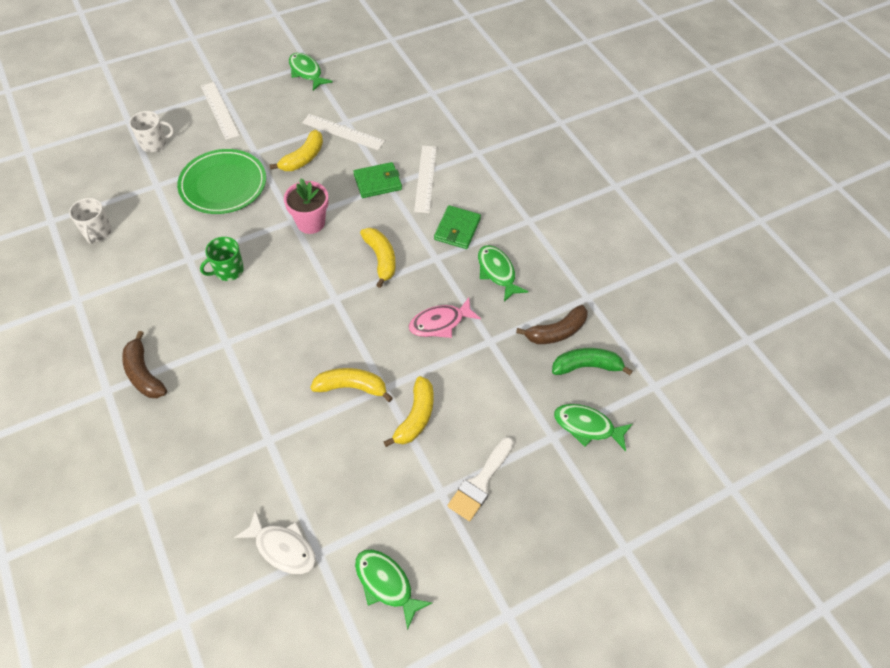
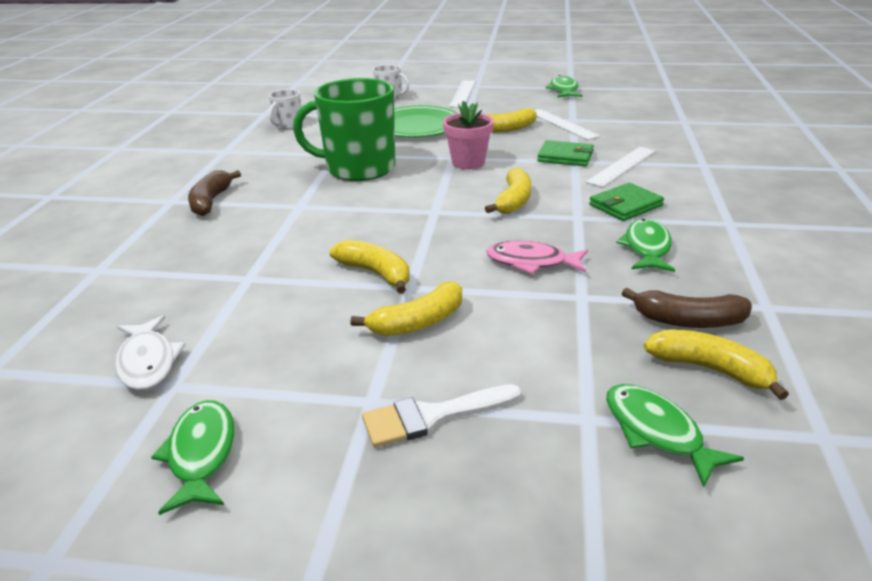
camera: 40 degrees right, 25 degrees down
green mug [200,237,244,281] -> green mug [293,78,395,181], size x2.13
green banana [552,348,633,375] -> yellow banana [643,329,789,400]

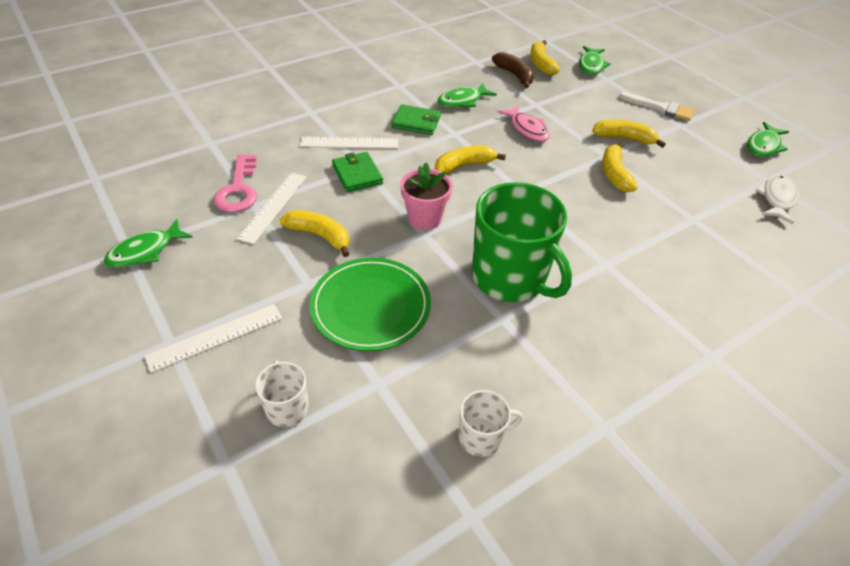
camera: 135 degrees left, 15 degrees up
brown banana [188,170,241,216] -> none
none -> pink key [214,154,257,212]

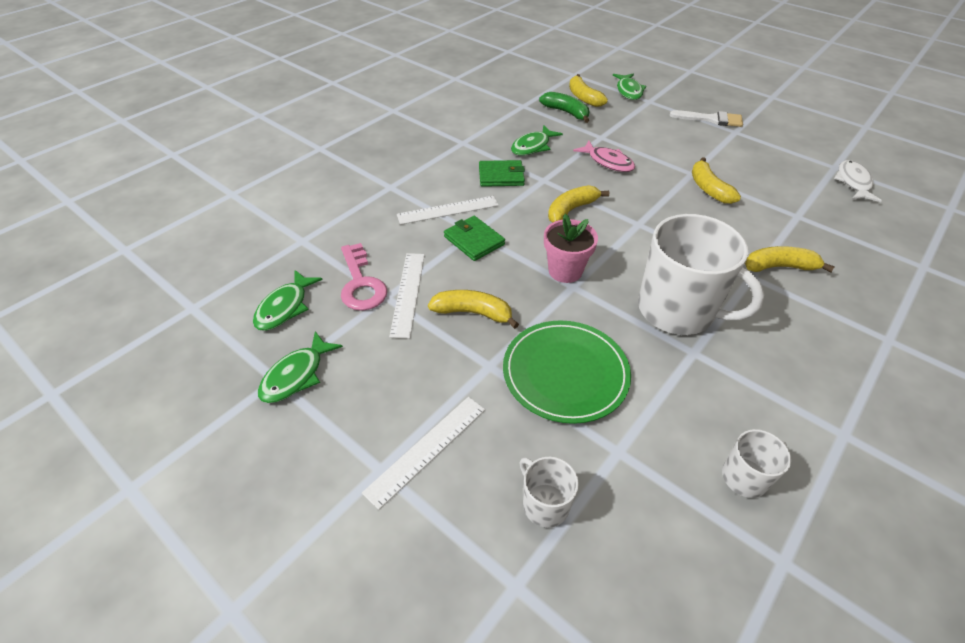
camera: 15 degrees left, 0 degrees up
green mug [472,182,572,302] -> white mug [638,214,765,335]
brown banana [492,52,534,88] -> green banana [539,92,589,123]
yellow banana [592,119,666,148] -> yellow banana moved to [745,246,835,272]
green fish [747,122,789,157] -> green fish moved to [253,270,323,331]

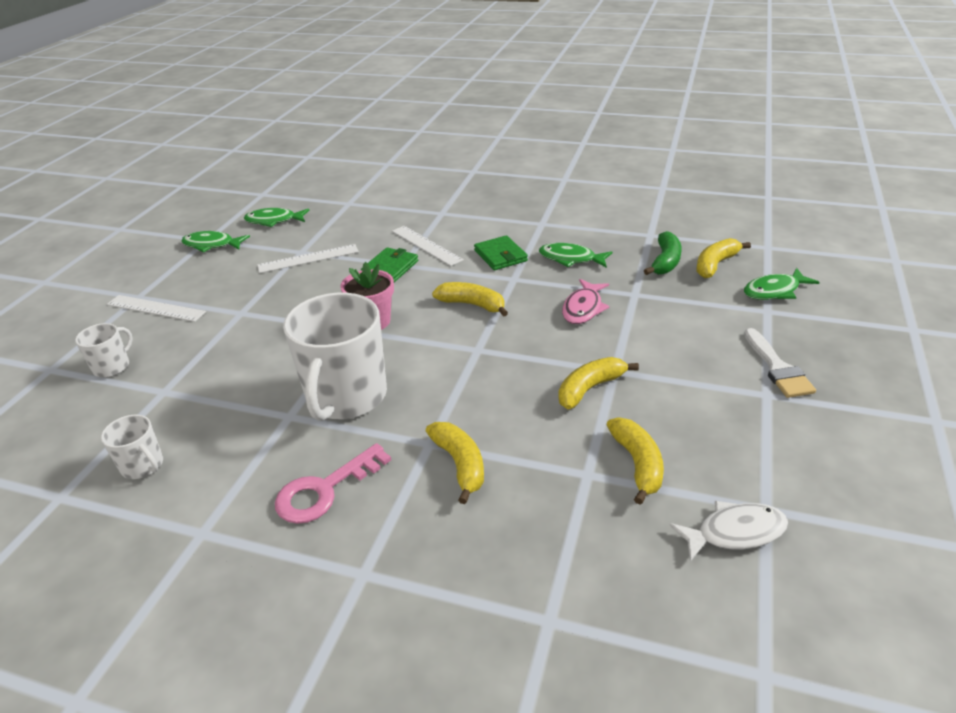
camera: 70 degrees right, 10 degrees down
pink key [341,243,387,311] -> pink key moved to [275,443,391,524]
yellow banana [428,290,519,329] -> yellow banana moved to [607,417,664,505]
green plate [503,320,631,424] -> none

